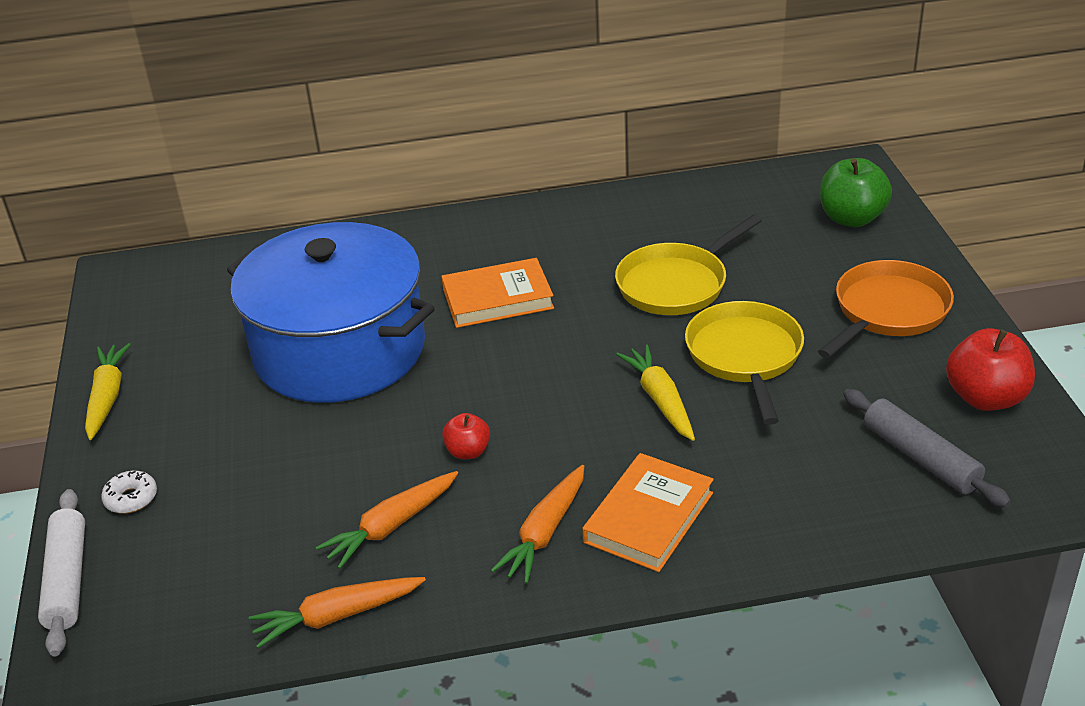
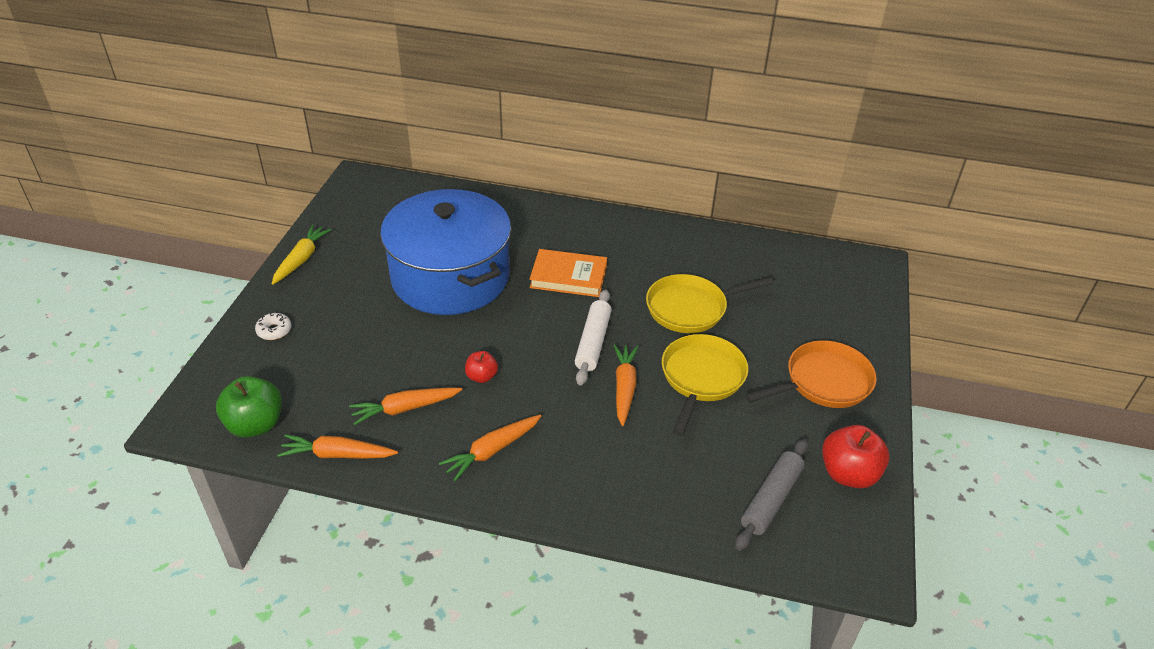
camera: 20 degrees right, 5 degrees up
white rolling pin [38,489,85,656] -> white rolling pin moved to [575,289,612,385]
orange book [582,453,714,572] -> none
yellow carrot [616,344,695,441] -> orange carrot [613,344,638,426]
green apple [820,158,892,227] -> green apple moved to [216,376,282,437]
grey rolling pin [843,389,1011,508] -> grey rolling pin turned 45 degrees clockwise [735,439,808,551]

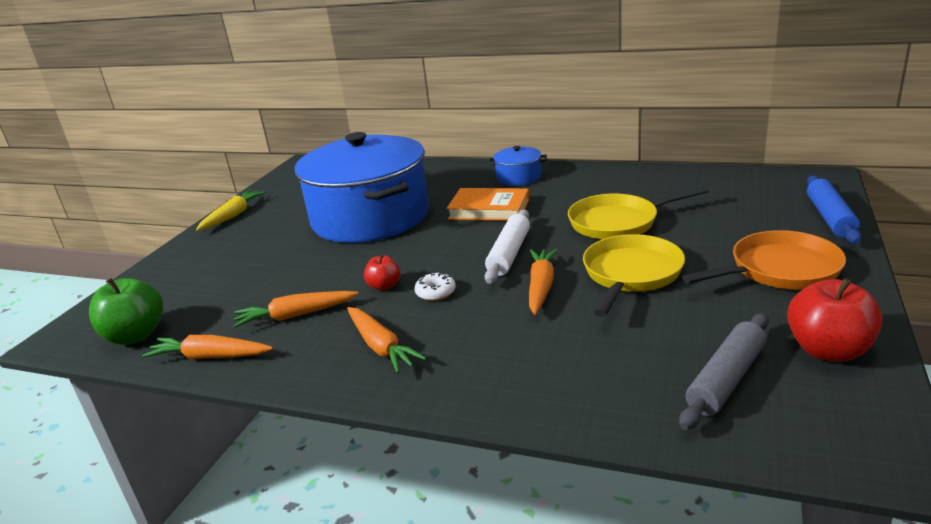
camera: 10 degrees right, 15 degrees down
white donut [255,312,291,340] -> white donut moved to [415,272,456,301]
orange carrot [439,415,541,481] -> orange carrot turned 90 degrees counterclockwise [347,307,426,373]
none -> blue pot [488,146,547,186]
none -> blue rolling pin [807,175,862,244]

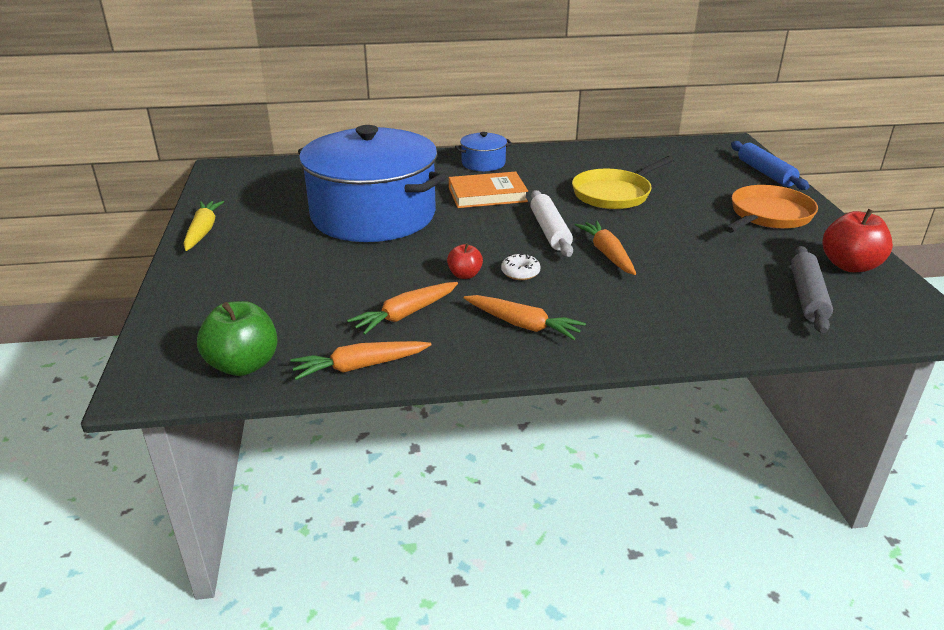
camera: 30 degrees left, 5 degrees up
yellow pan [583,234,685,317] -> none

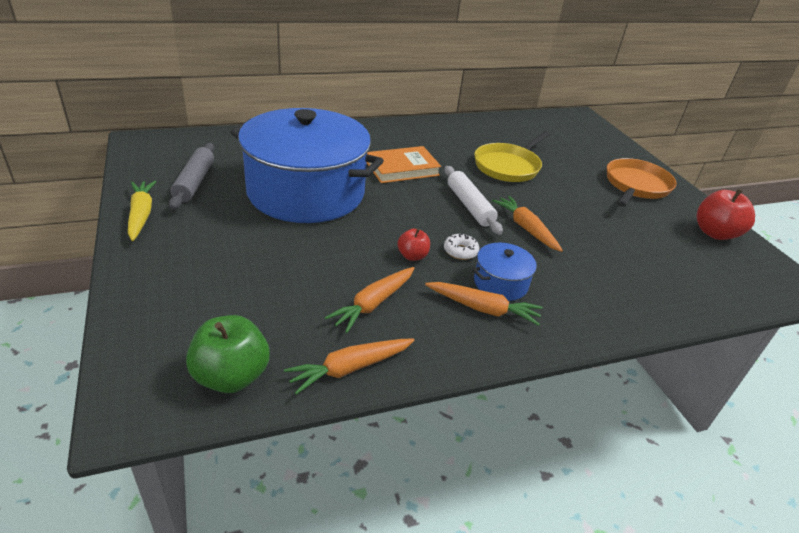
camera: 15 degrees left, 5 degrees up
blue pot [455,132,512,171] -> blue pot moved to [473,243,538,301]
blue rolling pin [731,141,809,190] -> none
grey rolling pin [791,246,833,333] -> grey rolling pin moved to [169,143,214,210]

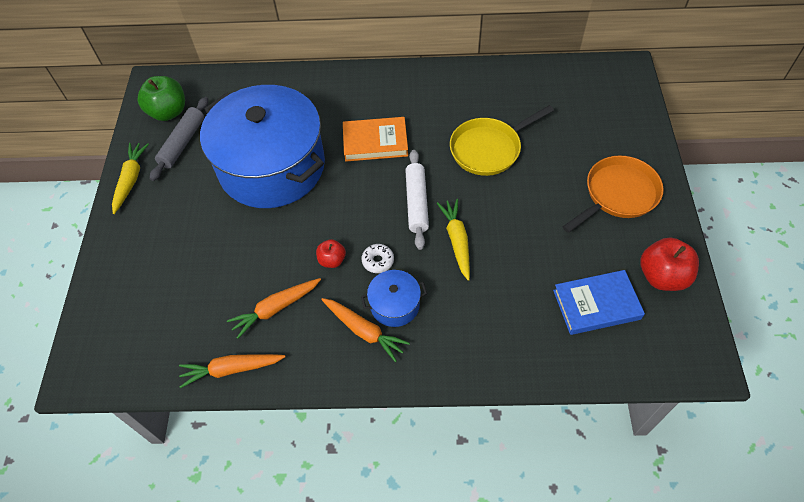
camera: 25 degrees right, 20 degrees up
green apple [186,315,270,393] -> green apple moved to [138,76,185,121]
orange carrot [492,196,563,252] -> yellow carrot [437,199,470,281]
none -> blue book [553,270,645,335]

